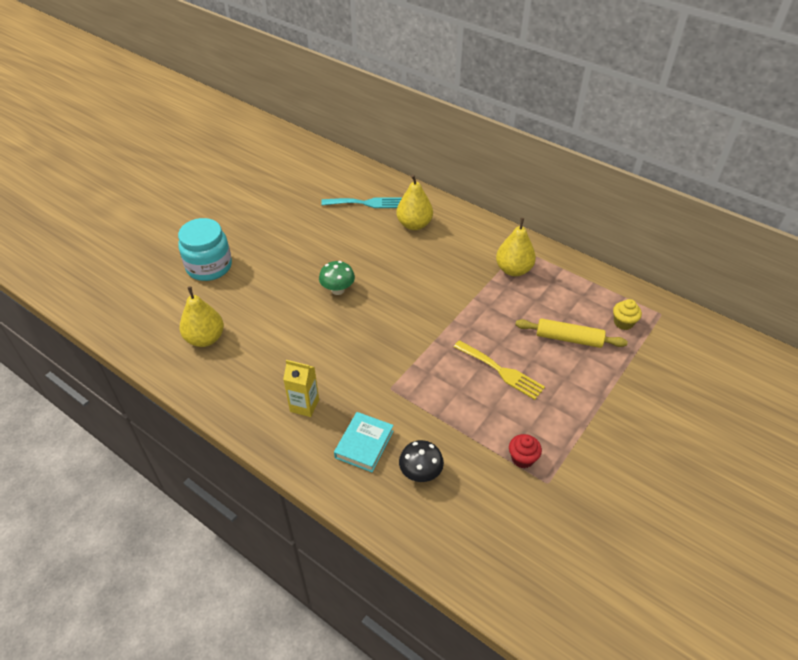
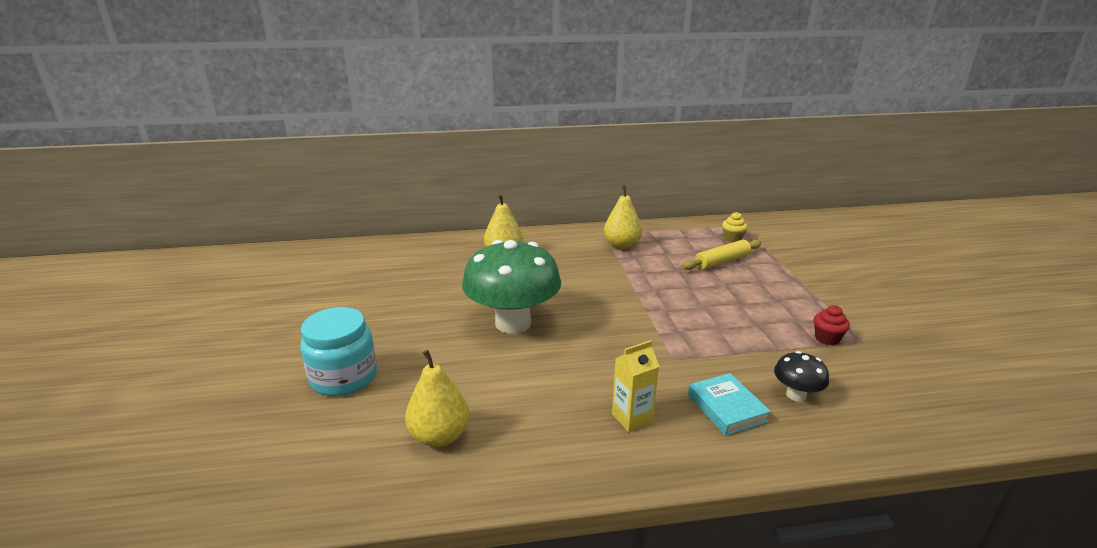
camera: 45 degrees left, 20 degrees down
green mushroom [319,261,355,295] -> green mushroom [462,240,561,334], size x2.24
turquoise fork [321,197,402,208] -> none
yellow fork [454,340,545,400] -> none

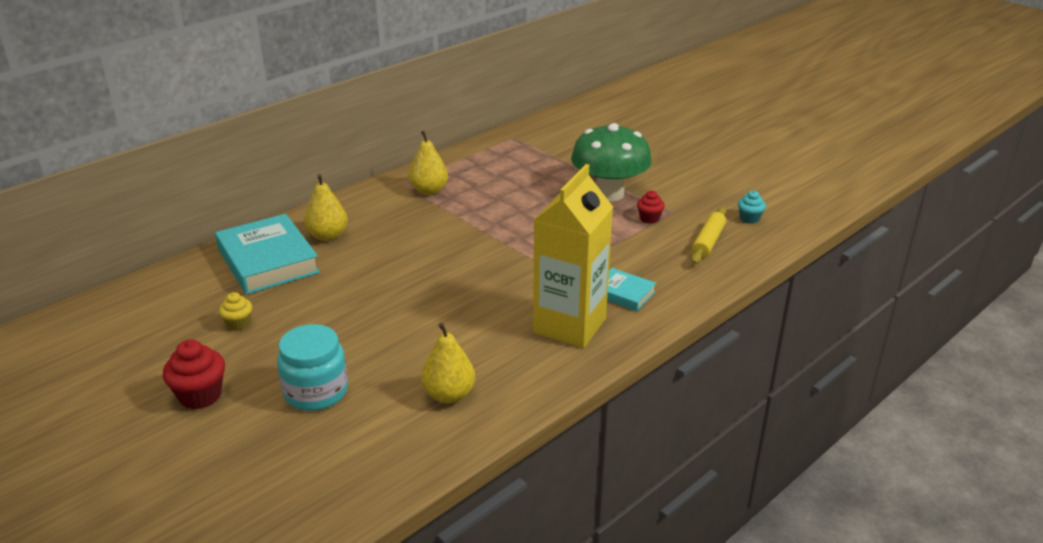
camera: 35 degrees left, 5 degrees up
green mushroom [462,240,561,334] -> green mushroom moved to [571,123,652,201]
yellow carton [612,340,659,432] -> yellow carton [533,164,613,348], size x2.30
yellow rolling pin [682,240,762,270] -> yellow rolling pin moved to [691,207,727,264]
yellow cupcake [722,212,748,242] -> yellow cupcake moved to [219,292,253,331]
black mushroom [774,351,829,402] -> none
none -> red cupcake [163,339,225,409]
none -> turquoise book [215,214,320,295]
none -> turquoise cupcake [738,191,766,224]

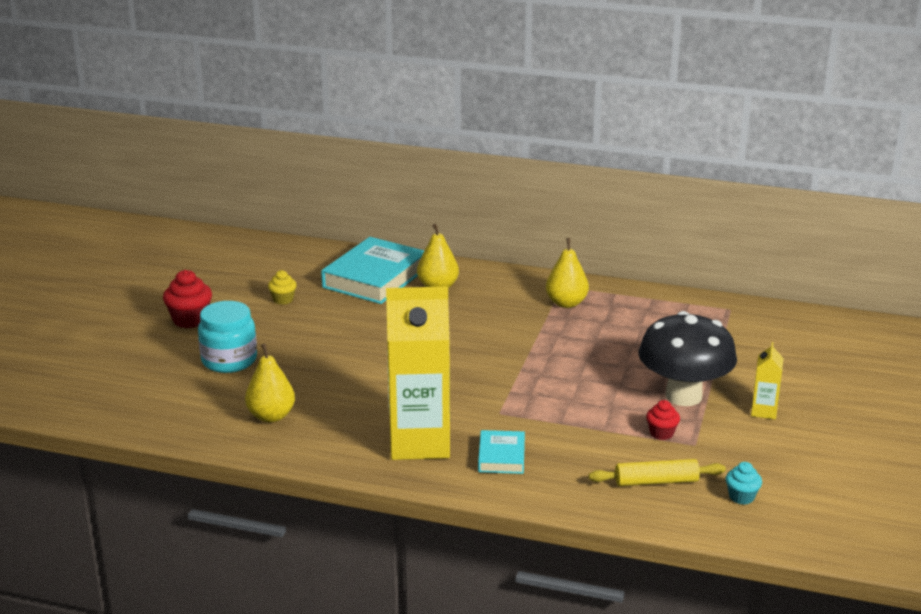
camera: 60 degrees right, 5 degrees down
green mushroom [571,123,652,201] -> black mushroom [638,311,737,406]
none -> yellow carton [751,342,783,419]

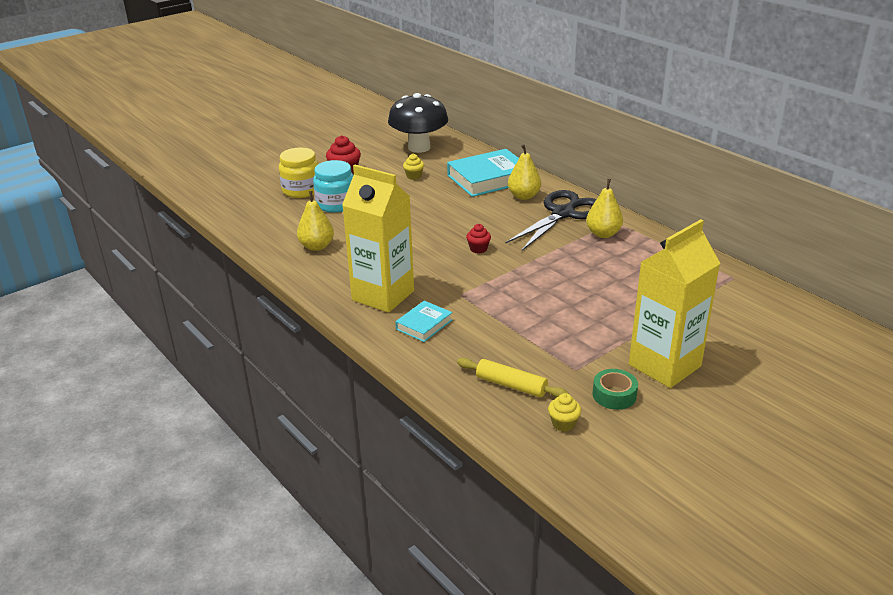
camera: 35 degrees right, 5 degrees up
black mushroom [638,311,737,406] -> black mushroom moved to [388,93,448,153]
red cupcake [646,400,680,440] -> red cupcake moved to [466,224,491,254]
turquoise cupcake [726,462,762,505] -> yellow cupcake [548,393,581,432]
yellow carton [751,342,783,419] -> yellow carton [629,219,721,388], size x2.30
none -> yellow jar [279,148,318,198]
none -> black scissors [505,190,596,251]
none -> green tape [593,369,638,410]

